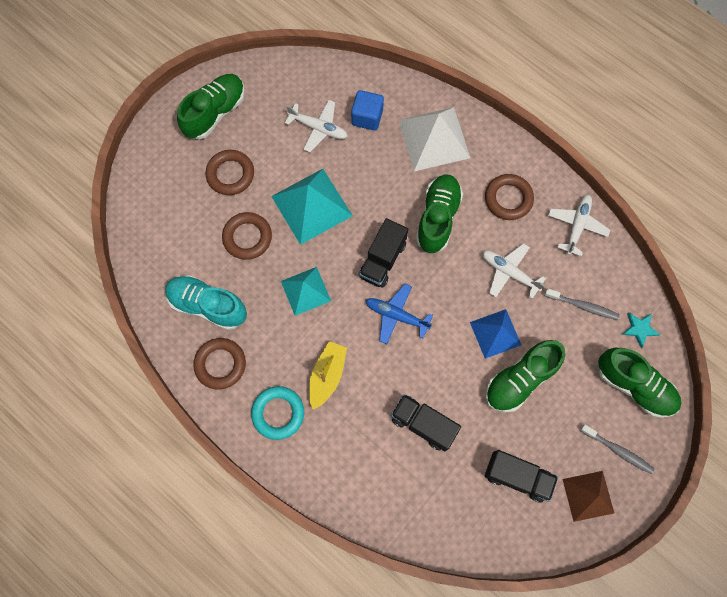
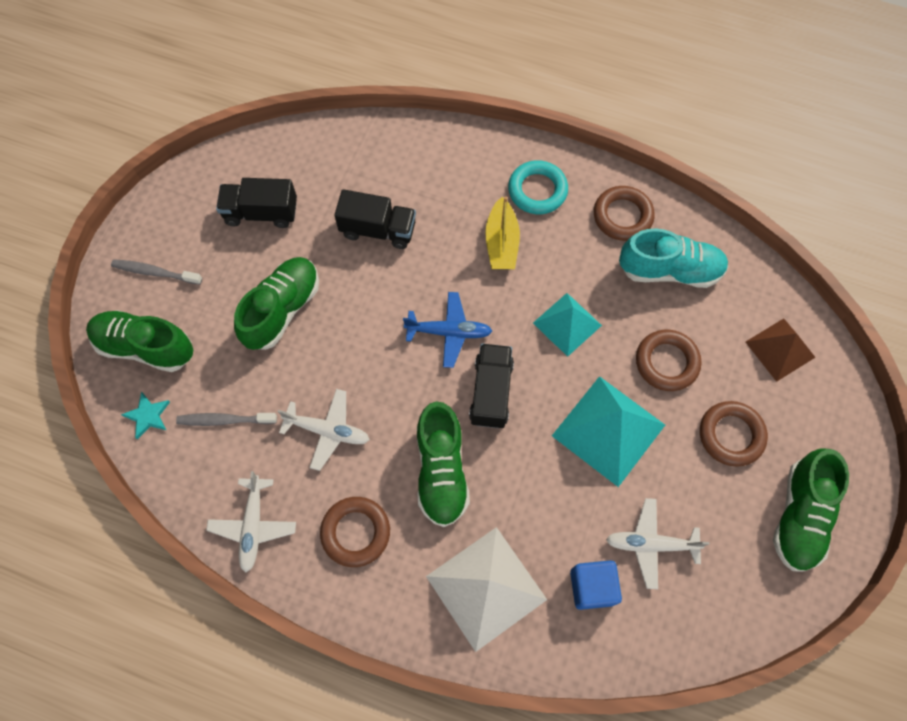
camera: 160 degrees right, 5 degrees down
blue pyramid [470,309,521,359] -> none
brown pyramid [562,471,614,522] -> brown pyramid moved to [746,318,815,382]

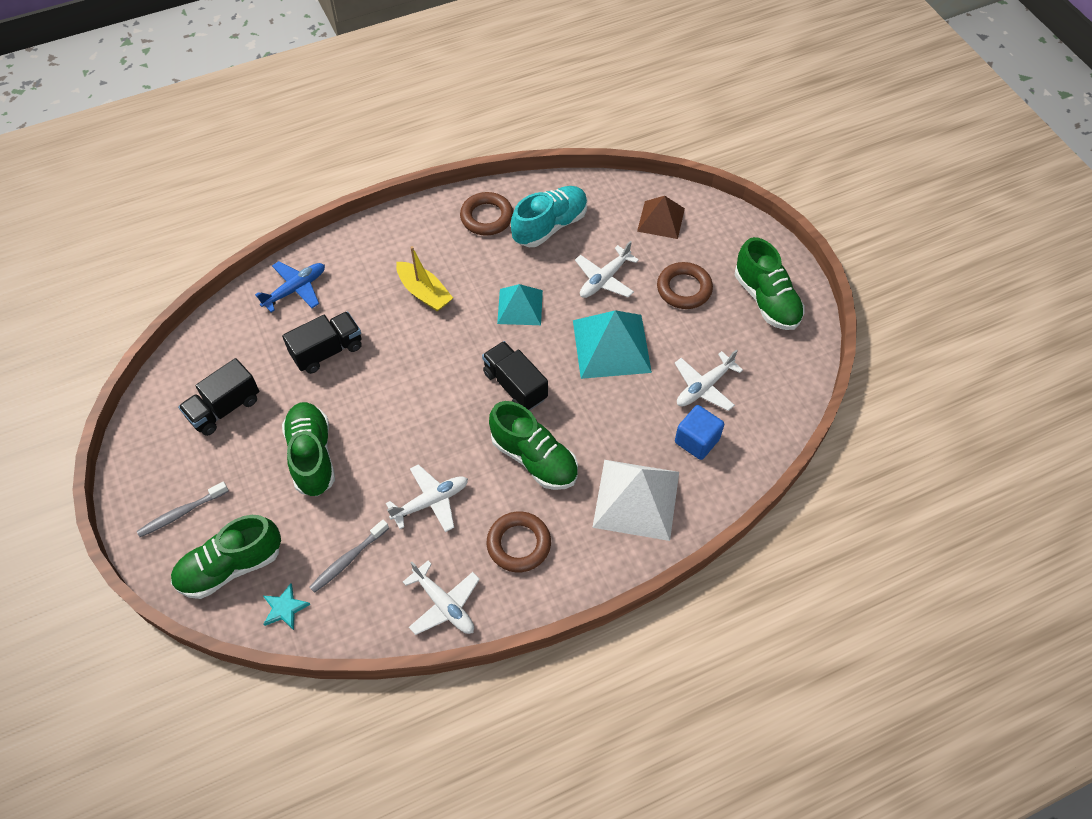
camera: 45 degrees left, 10 degrees down
blue plane [403,292,492,368] -> blue plane moved to [255,261,325,312]
turquoise ring [508,160,568,214] -> none
brown ring [636,330,701,391] -> white plane [575,241,639,298]

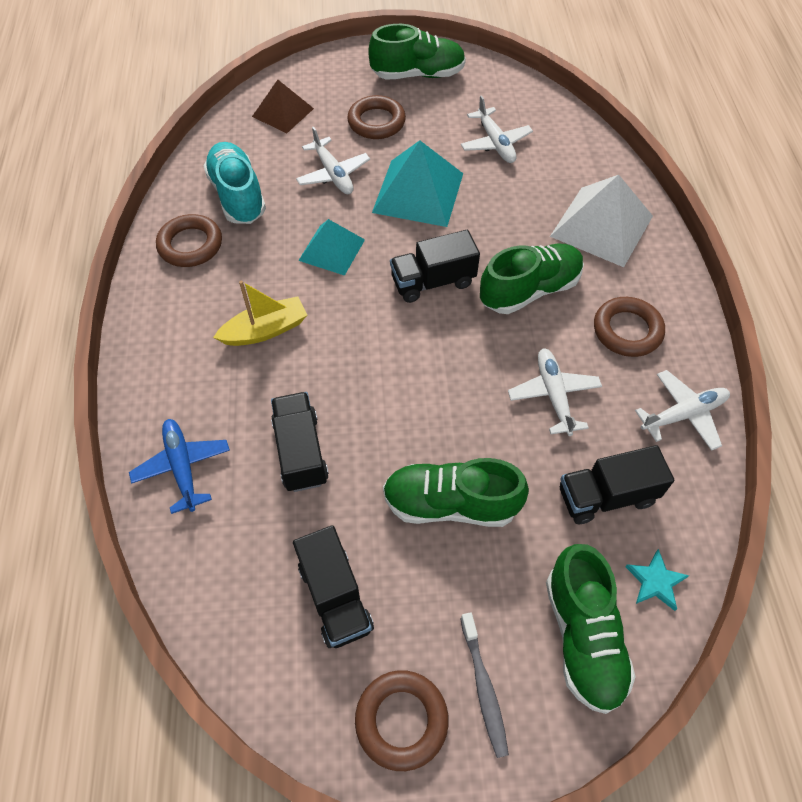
camera: 70 degrees left, 0 degrees up
grey toothbrush [309,520,389,593] -> black truck [560,445,674,524]
blue cube [675,405,724,460] -> none
none -> brown ring [355,670,449,771]

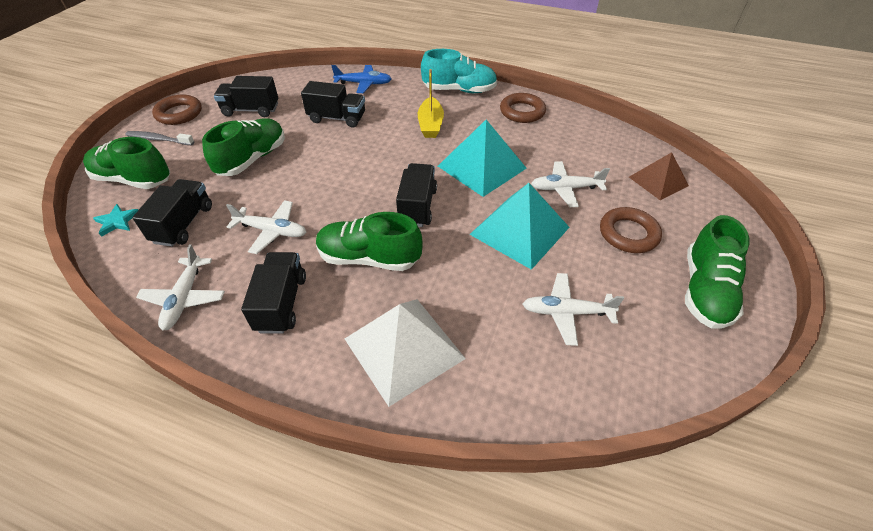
camera: 115 degrees right, 10 degrees down
turquoise shoe [203,142,266,224] -> turquoise shoe moved to [421,49,497,93]
turquoise pyramid [298,219,365,276] -> turquoise pyramid [438,120,527,197], size x1.59
green shoe [480,244,584,314] -> green shoe turned 105 degrees clockwise [316,212,423,271]
brown ring [594,297,665,357] -> black truck [241,252,306,334]

